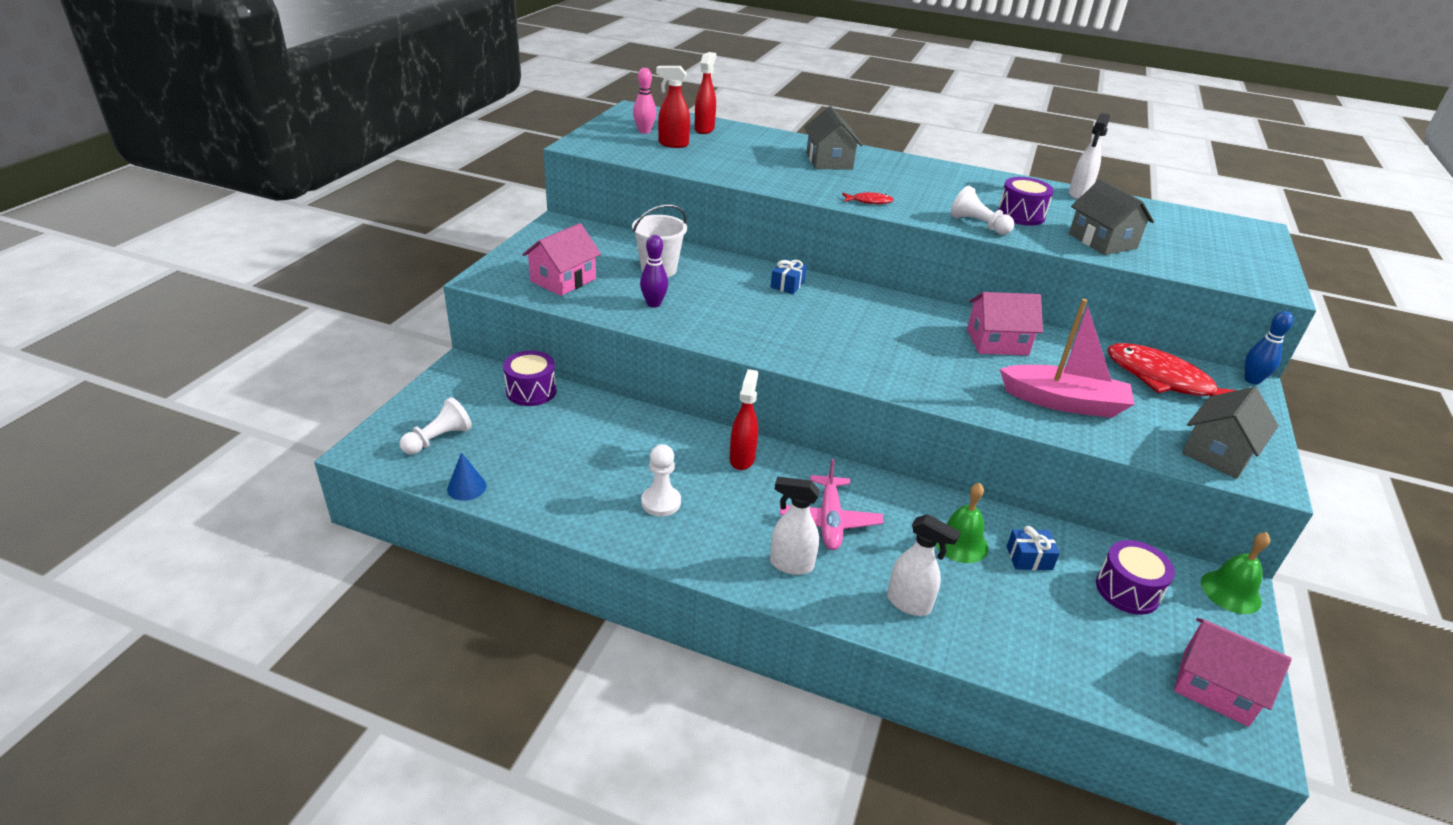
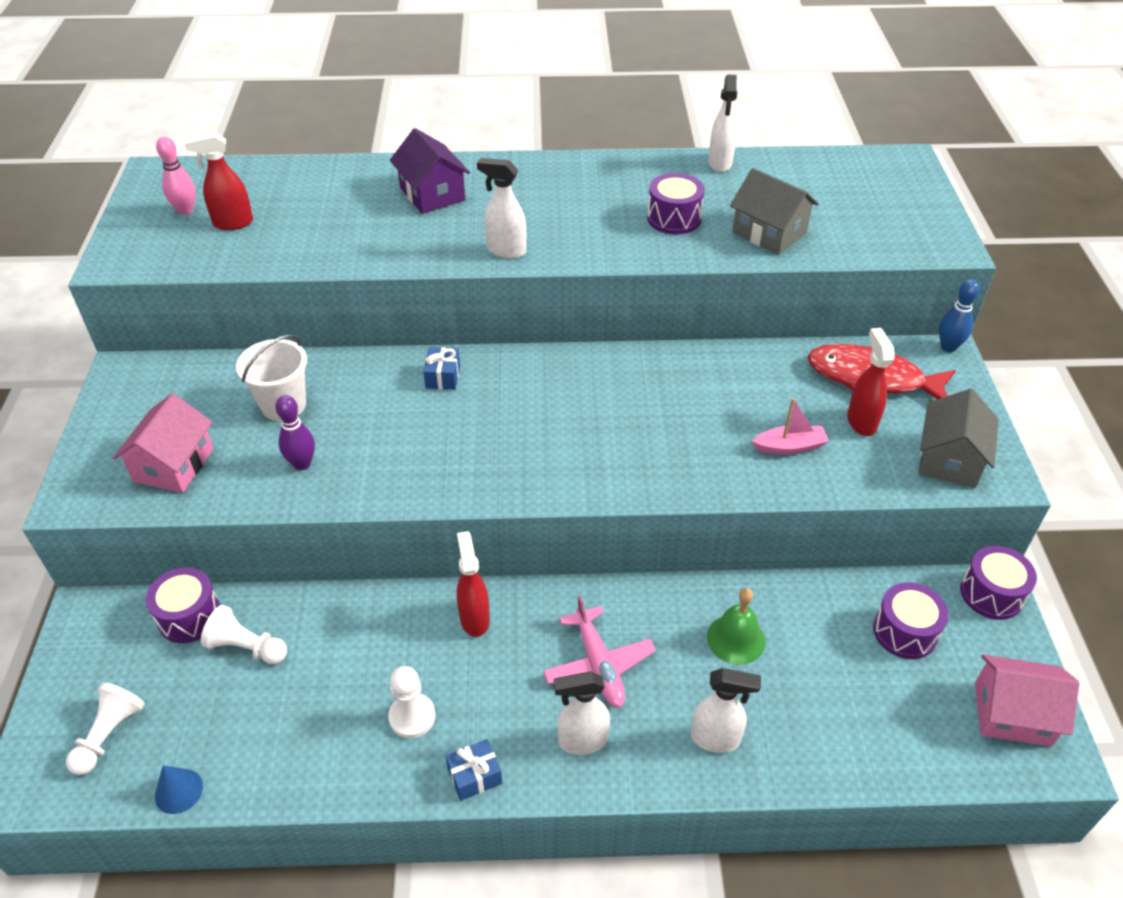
camera: 20 degrees left, 10 degrees up
red spray bottle [694,52,717,134] -> red spray bottle moved to [847,328,895,436]
grey house [804,106,862,170] -> purple house [390,128,470,214]
red fish [842,192,894,204] -> white spray bottle [477,158,526,259]
white pawn [951,186,1014,235] -> white pawn moved to [201,605,287,664]
pink house [967,292,1043,355] -> none
pink boat [1000,299,1135,418] -> pink boat [752,398,829,455], size x0.55
blue gift [1007,526,1060,570] -> blue gift moved to [446,739,502,801]
green bell [1201,532,1270,614] -> purple drum [960,546,1037,620]

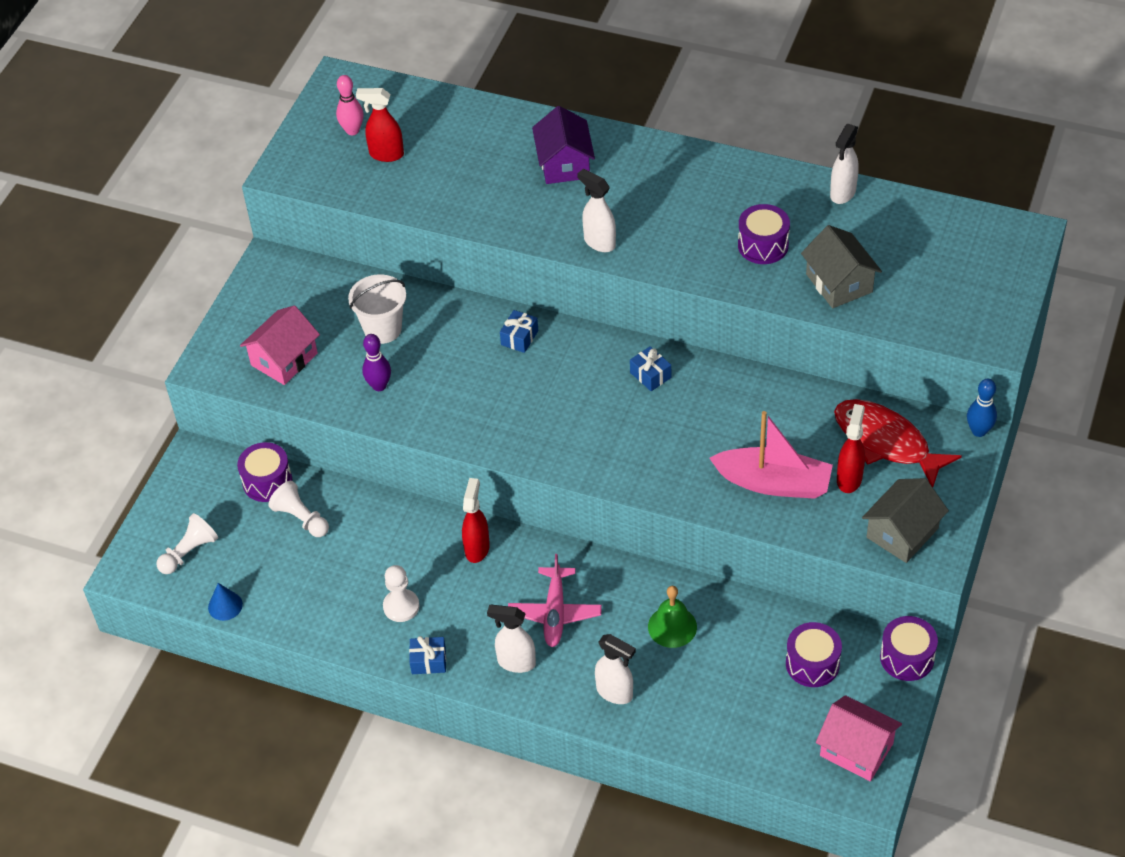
camera: 25 degrees right, 5 degrees up
pink boat [752,398,829,455] -> pink boat [709,411,833,499], size x1.83
none -> blue gift [630,346,671,391]

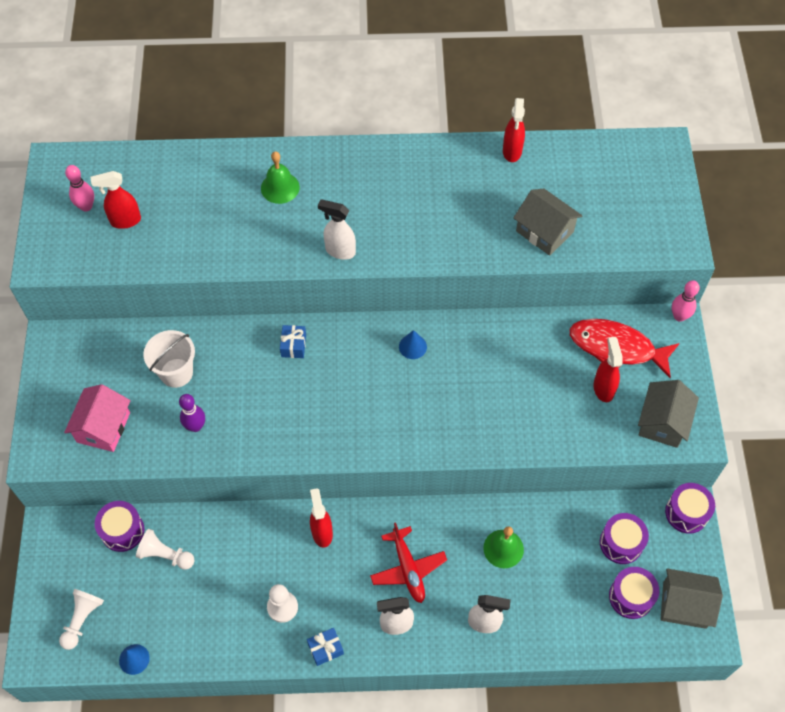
camera: 25 degrees left, 10 degrees up
pink plane [508,554,602,647] -> red plane [370,522,447,603]
purple house [532,106,595,184] -> green bell [261,151,300,204]
blue gift [630,346,671,391] -> blue cone [399,330,427,359]
pink boat [709,411,833,499] -> none
purple drum [738,204,790,264] -> purple drum moved to [609,567,659,619]
pink house [816,695,902,781] -> grey house [660,568,723,629]
white spray bottle [830,124,859,204] -> red spray bottle [503,98,525,162]
blue bowling pin [967,378,997,437] -> pink bowling pin [672,280,700,322]

